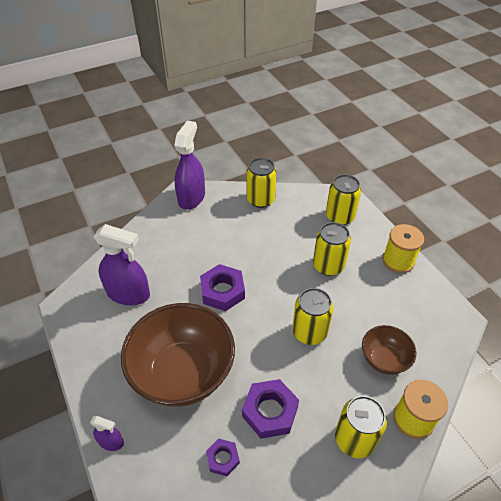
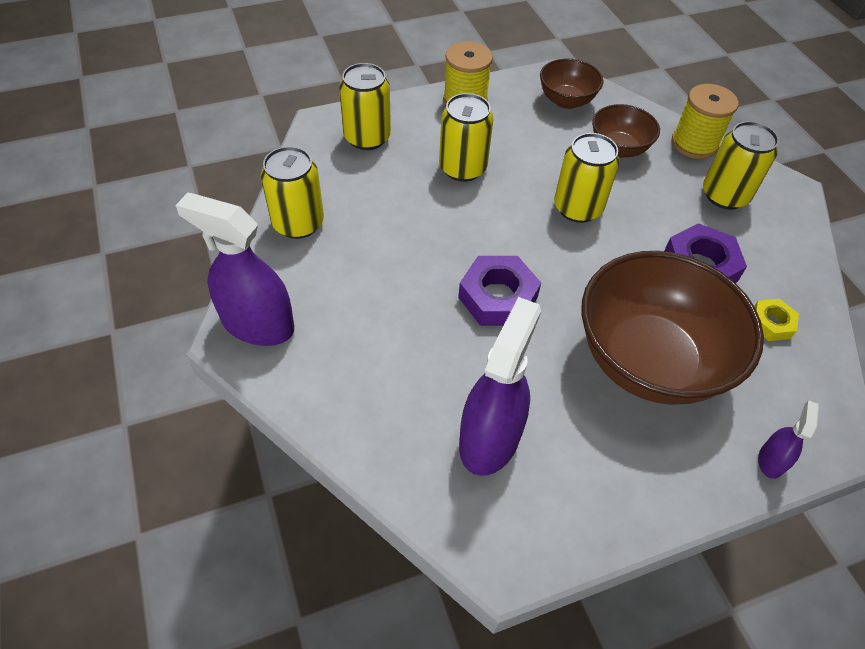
camera: 85 degrees left, 5 degrees up
purple nut [206,439,240,476] -> yellow nut [754,299,799,341]
none -> brown bowl [540,58,603,109]

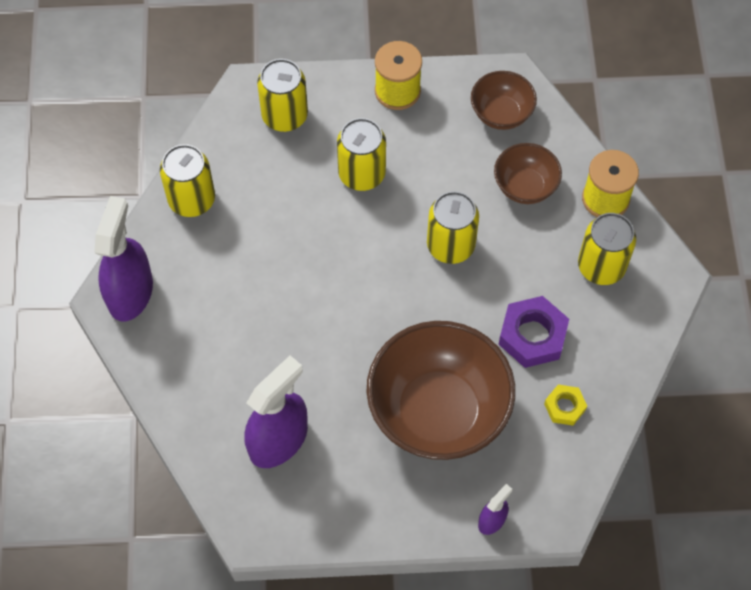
camera: 20 degrees right, 10 degrees up
purple spray bottle [175,193,294,346] -> purple spray bottle turned 60 degrees clockwise [94,196,153,321]
purple nut [458,256,541,326] -> none

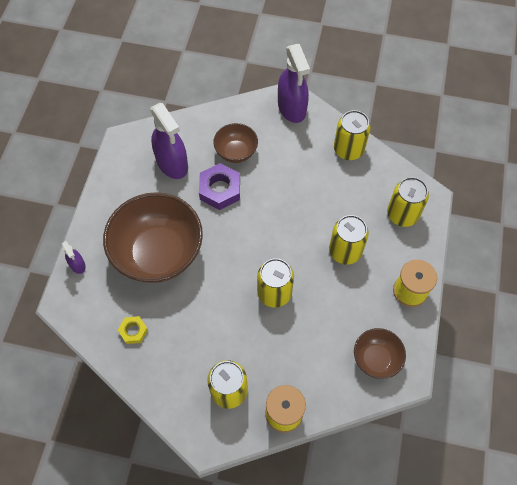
camera: 105 degrees right, 0 degrees up
purple spray bottle [94,196,153,321] -> purple spray bottle turned 45 degrees clockwise [278,44,310,123]
brown bowl [494,143,562,204] -> brown bowl moved to [213,123,258,163]
purple nut [499,296,569,368] -> purple nut moved to [199,163,240,210]

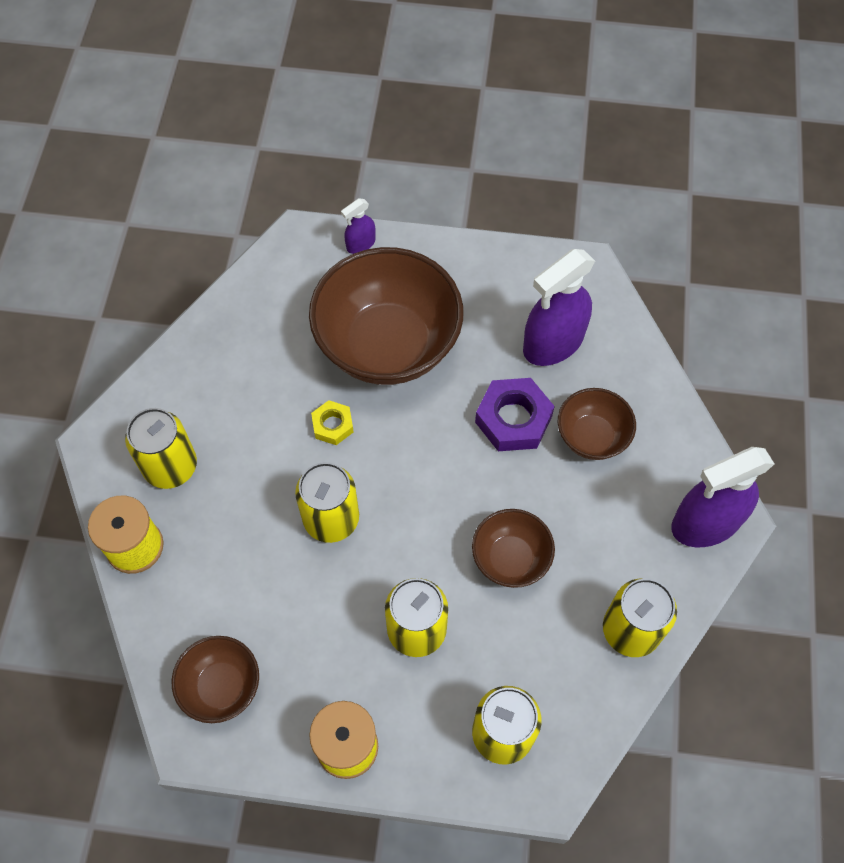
camera: 85 degrees right, 0 degrees up
yellow nut [118,316,148,344] -> yellow nut moved to [311,400,354,445]
none -> brown bowl [472,509,555,588]

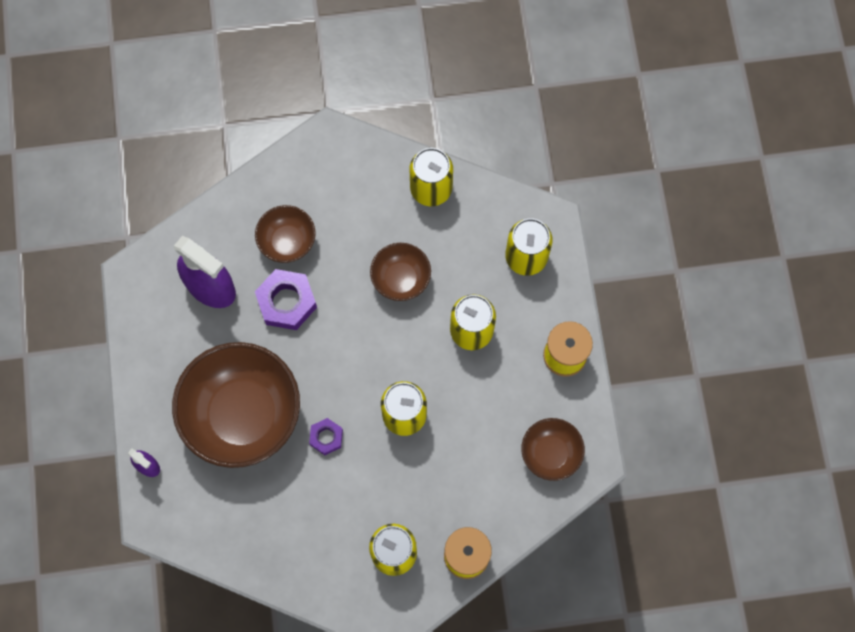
camera: 105 degrees left, 10 degrees up
yellow nut [311,400,354,445] -> purple nut [309,418,343,455]
purple spray bottle [671,447,774,547] -> none

